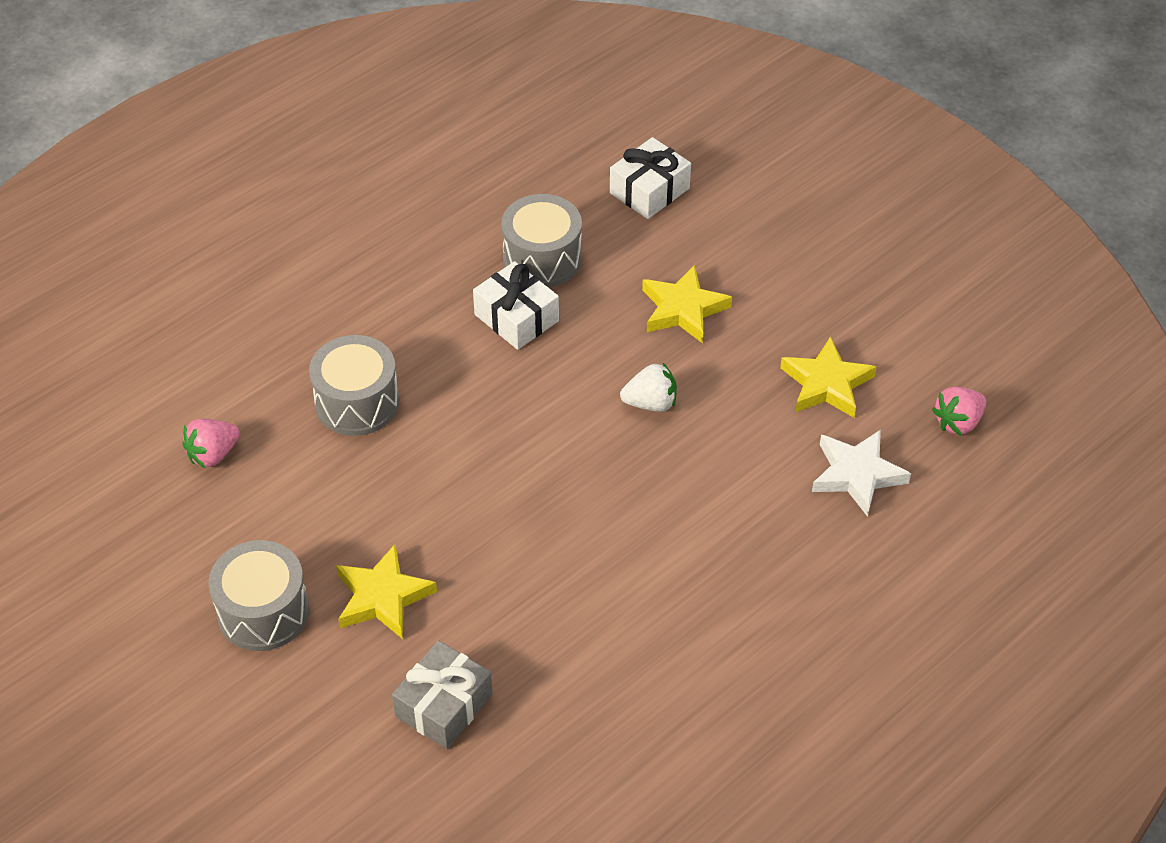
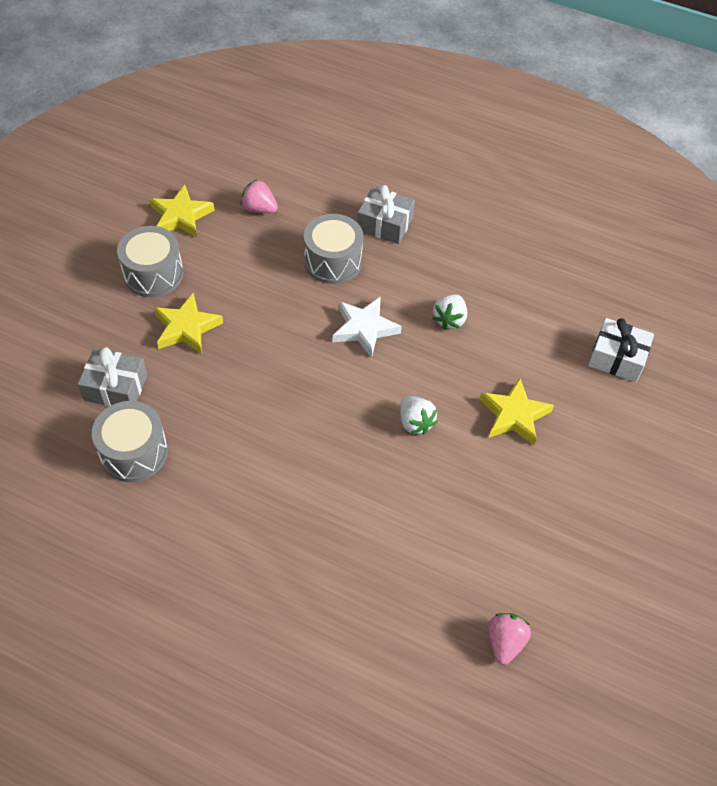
camera: 65 degrees right, 5 degrees up
white gift [473,261,559,350] -> white strawberry [432,295,467,330]
grey drum [501,194,582,287] -> grey drum moved to [92,401,168,482]
yellow star [780,336,876,418] -> yellow star moved to [150,185,215,238]
white star [812,430,911,517] -> white star moved to [333,296,402,358]
pink strawberry [932,387,986,435] -> pink strawberry turned 75 degrees clockwise [488,613,531,665]
none -> grey gift [357,185,415,244]

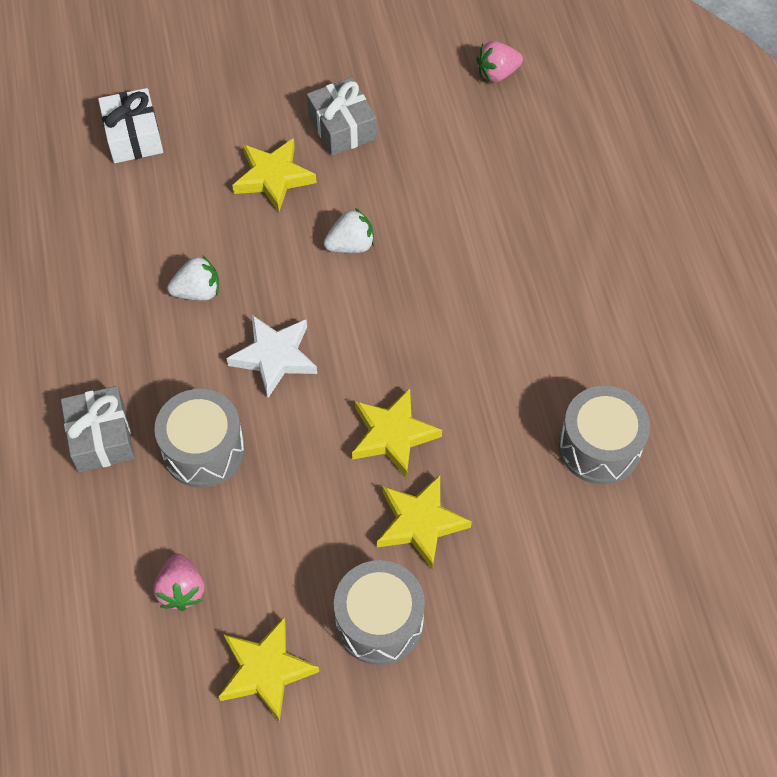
camera: 125 degrees left, 5 degrees up
grey gift [78,347,147,406] -> grey gift moved to [307,77,377,156]
white strawberry [400,396,438,434] -> white strawberry turned 45 degrees clockwise [324,208,374,253]
none -> yellow star [352,388,442,478]

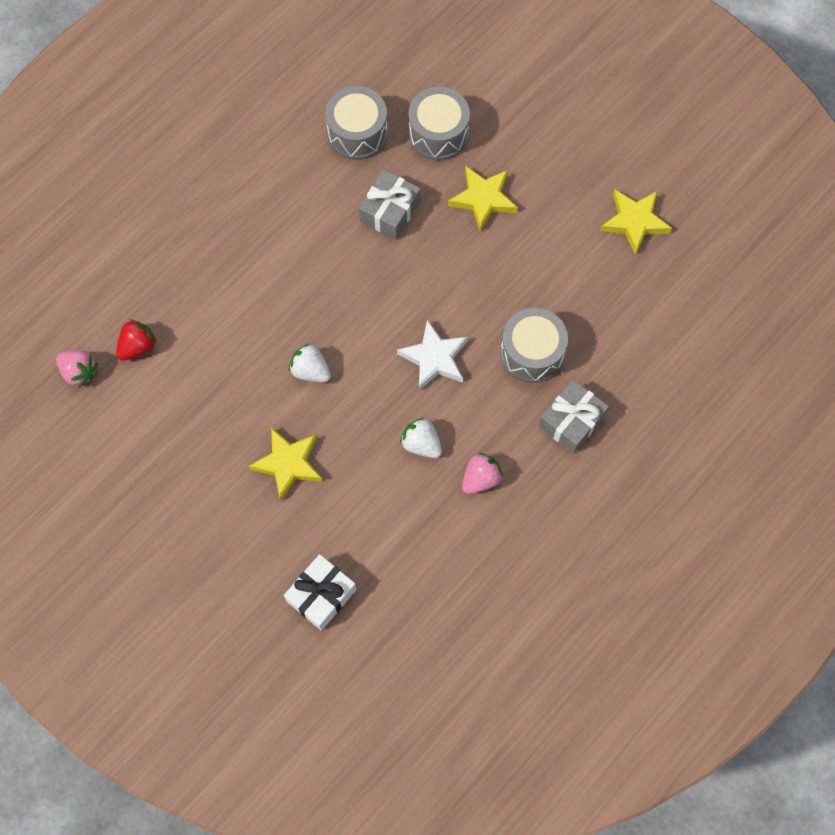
camera: 125 degrees left, 10 degrees up
pink strawberry [153,554,204,611] -> pink strawberry moved to [462,453,503,494]
grey gift [307,77,377,156] -> grey gift moved to [359,170,421,240]
grey drum [334,560,425,665] -> grey drum moved to [408,87,470,161]
yellow star [352,388,442,478] -> none
none -> red strawberry [116,319,157,361]

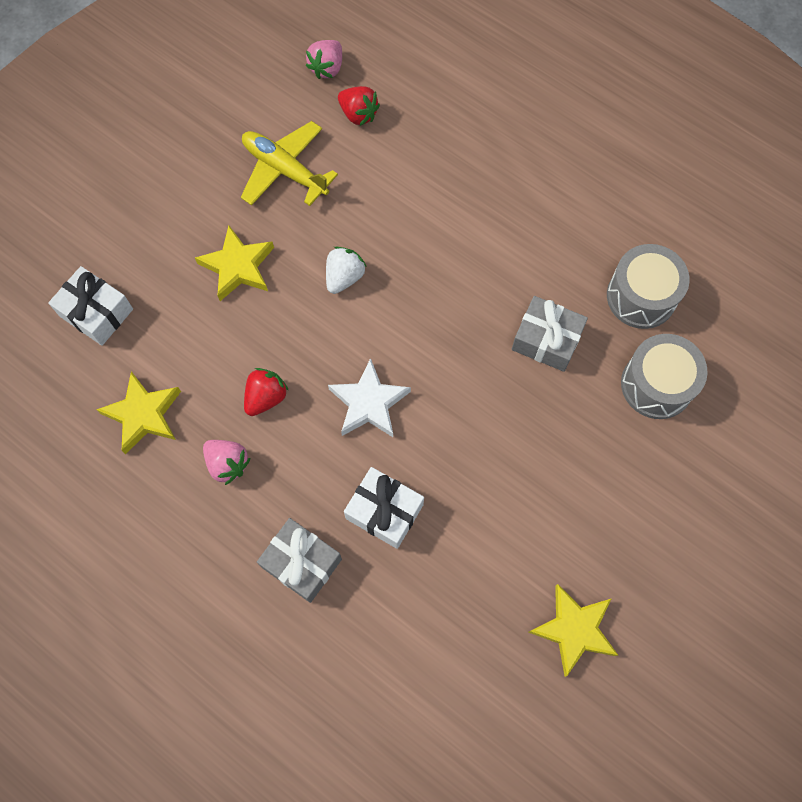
camera: 85 degrees right, 0 degrees up
white strawberry [400,417,442,458] -> red strawberry [244,368,288,416]
yellow star [448,166,518,232] -> yellow star moved to [96,371,181,454]
grey drum [500,308,568,383] -> white gift [344,467,424,549]
none -> yellow plane [241,121,338,206]

